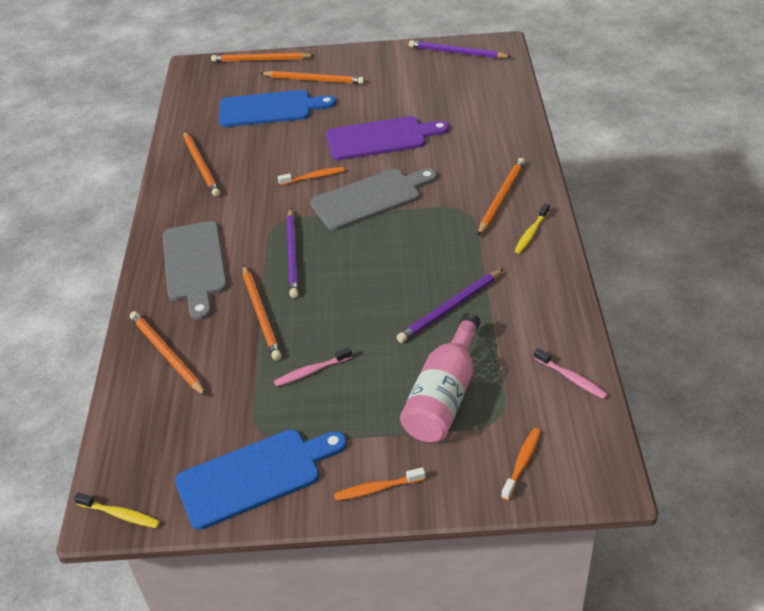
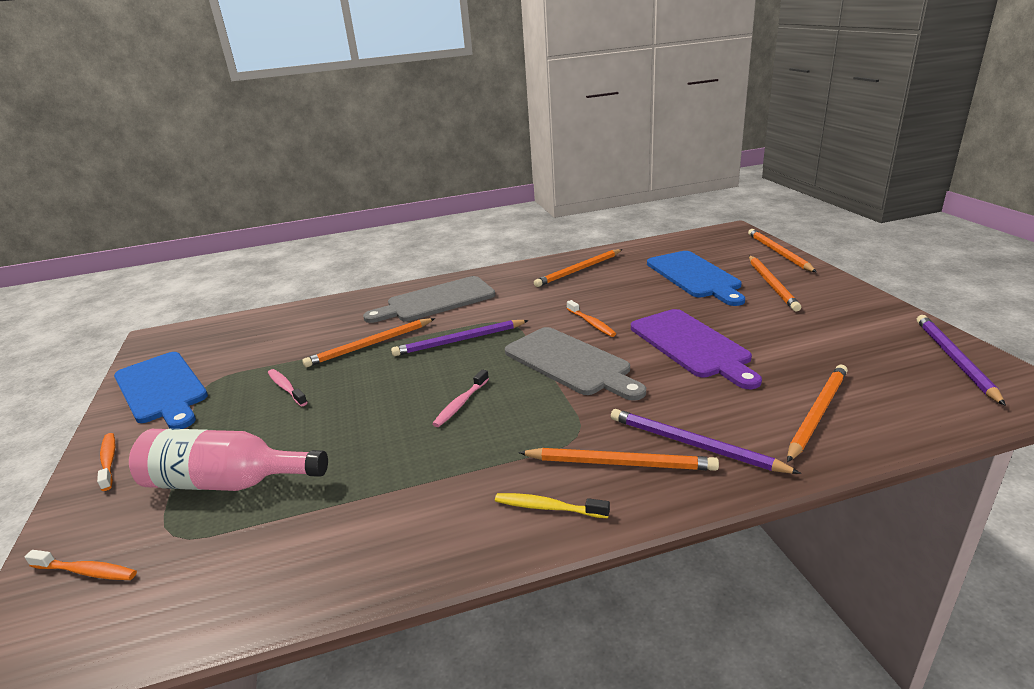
camera: 75 degrees right, 15 degrees down
yellow toothbrush [74,492,160,528] -> none
orange pencil [130,311,206,396] -> orange pencil moved to [787,365,848,462]
purple pencil [397,269,503,343] -> purple pencil moved to [611,409,801,474]
pink toothbrush [534,348,608,399] -> pink toothbrush moved to [432,369,489,427]

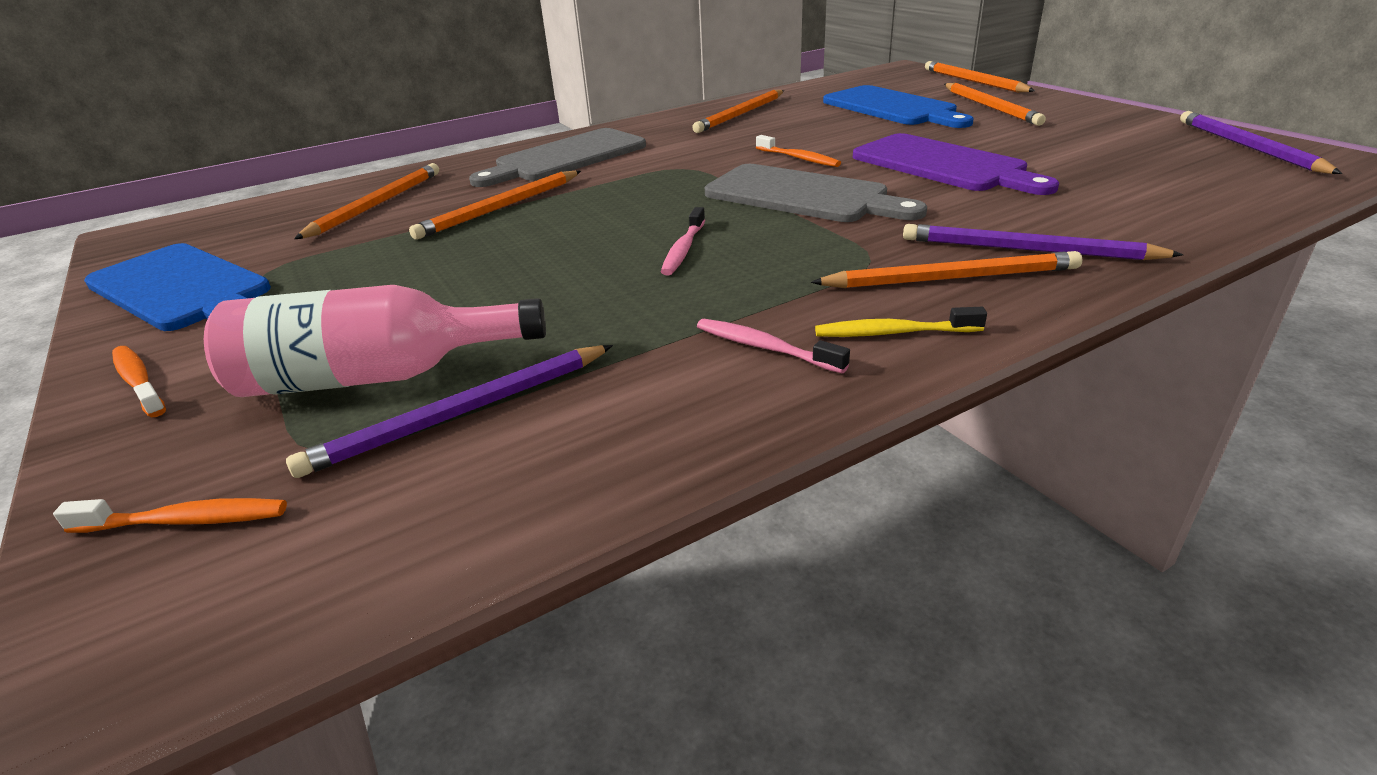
camera: 15 degrees left, 5 degrees up
pink toothbrush [268,369,308,406] -> pink toothbrush moved to [697,319,850,373]
purple pencil [391,320,529,356] -> purple pencil moved to [286,345,613,478]
orange pencil [787,365,848,462] -> orange pencil moved to [294,163,439,239]

